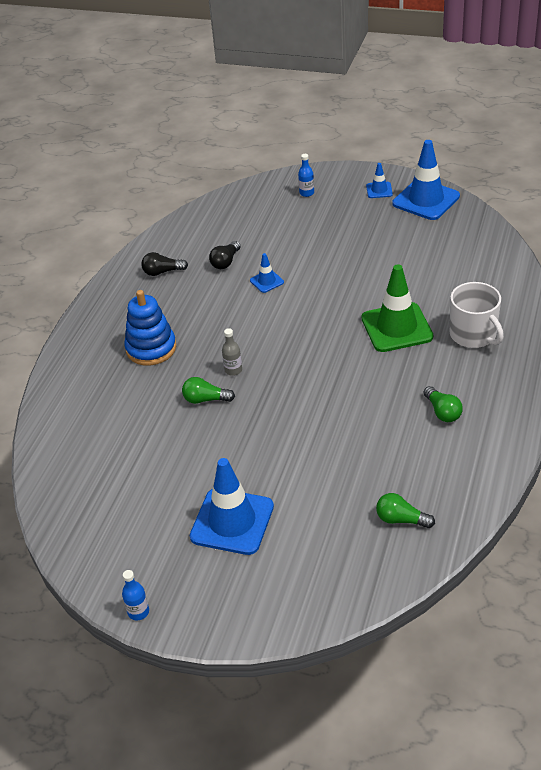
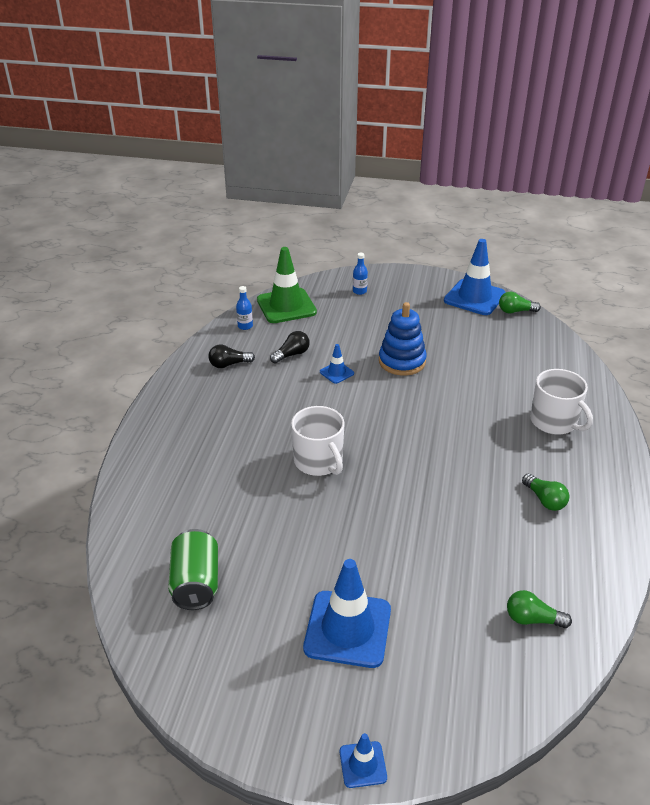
camera: 10 degrees left, 5 degrees down
blue bottle [122,570,149,620] -> blue bottle moved to [236,286,253,330]
blue stacking toy [124,290,176,366] -> blue stacking toy moved to [379,302,427,376]
green light bulb [182,377,235,404] -> green light bulb moved to [499,292,541,313]
black light bulb [209,241,241,269] -> black light bulb turned 150 degrees counterclockwise [270,331,310,364]
grey bottle [222,328,242,376] -> white mug [291,406,344,476]
green traffic cone [362,265,433,352] -> green traffic cone moved to [257,247,317,323]
blue traffic cone [366,163,393,198] -> blue traffic cone moved to [340,733,387,788]
none -> green can [168,529,218,610]

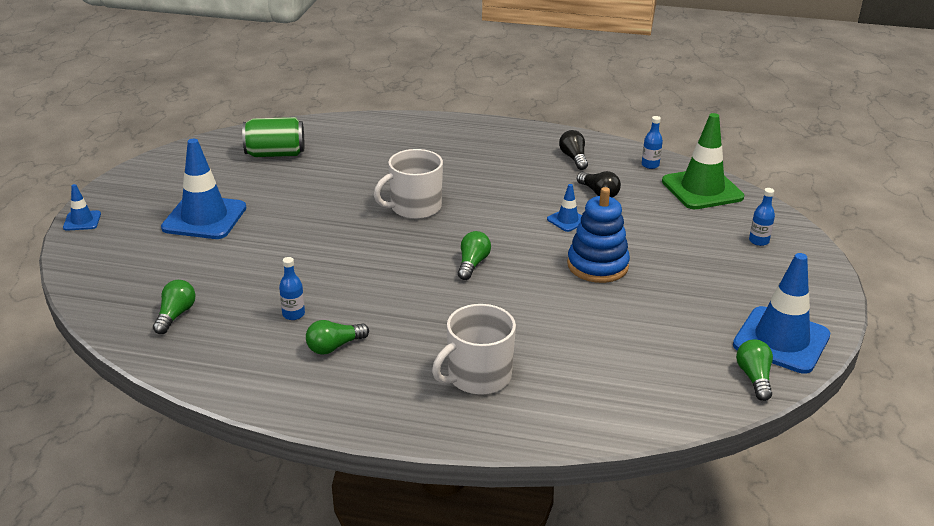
camera: 90 degrees right, 5 degrees down
none -> blue bottle [279,257,305,320]
none -> green light bulb [458,231,491,280]

